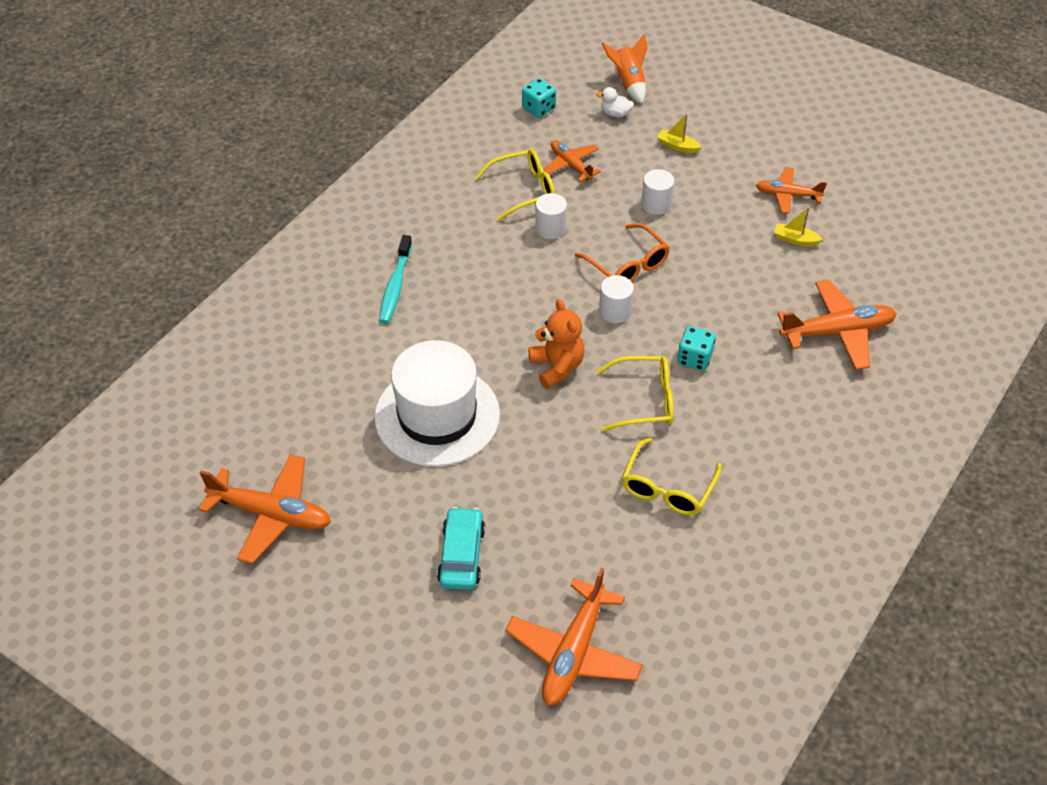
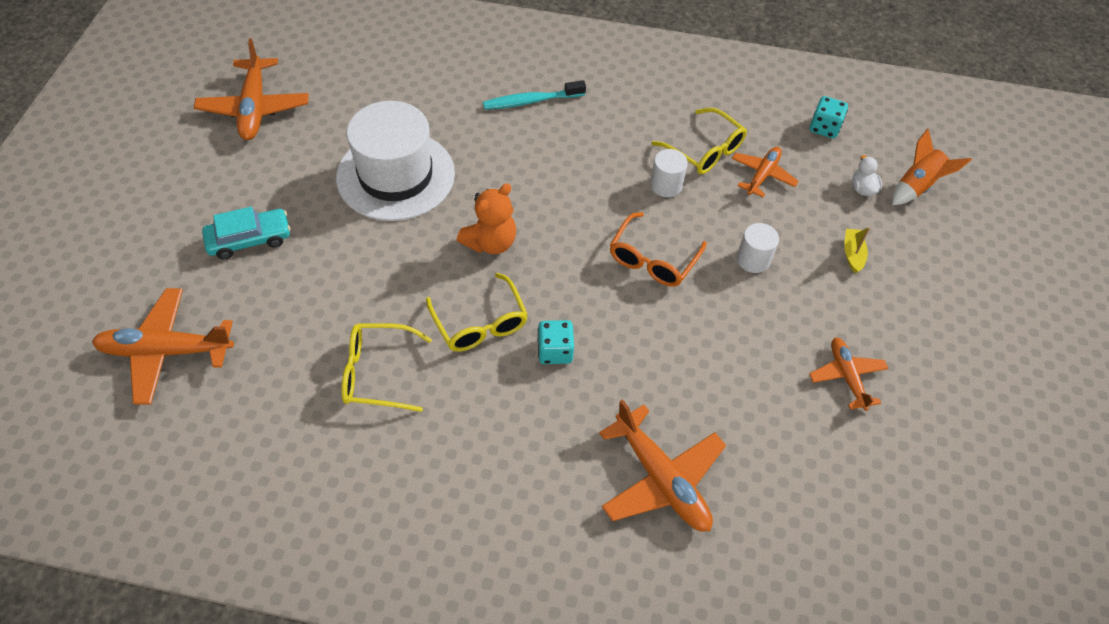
camera: 65 degrees right, 5 degrees up
white cylinder [599,275,634,323] -> none
yellow boat [774,207,823,246] -> none

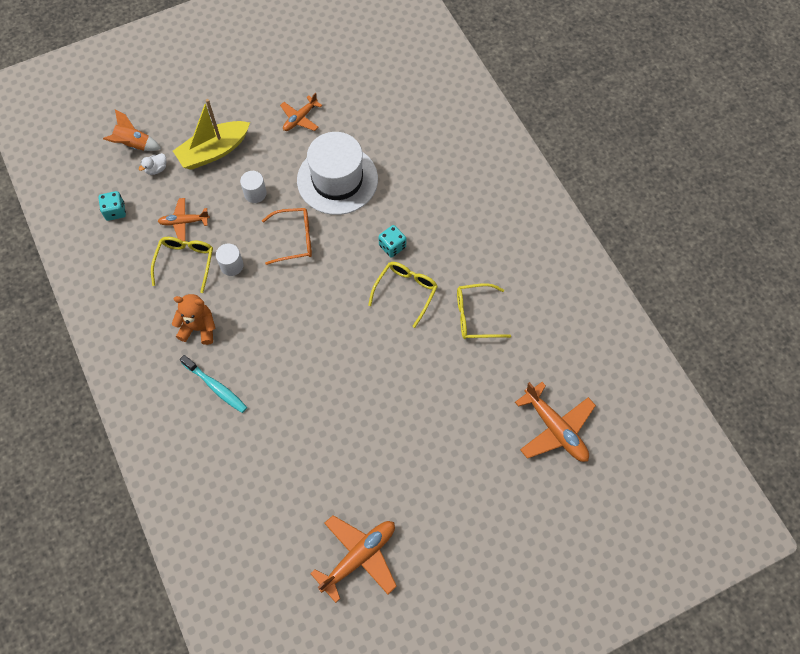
camera: 125 degrees left, 10 degrees up
turquoise car [202,207,291,260] -> none
white hat [336,101,455,221] -> white hat moved to [297,132,378,215]
yellow glasses [341,323,432,412] -> yellow glasses turned 120 degrees clockwise [457,283,511,339]
orange teddy bear [457,183,516,254] -> orange teddy bear moved to [172,294,215,345]
orange plane [599,399,726,532] -> none
yellow boat [844,227,870,273] -> yellow boat [173,99,250,170], size x2.34

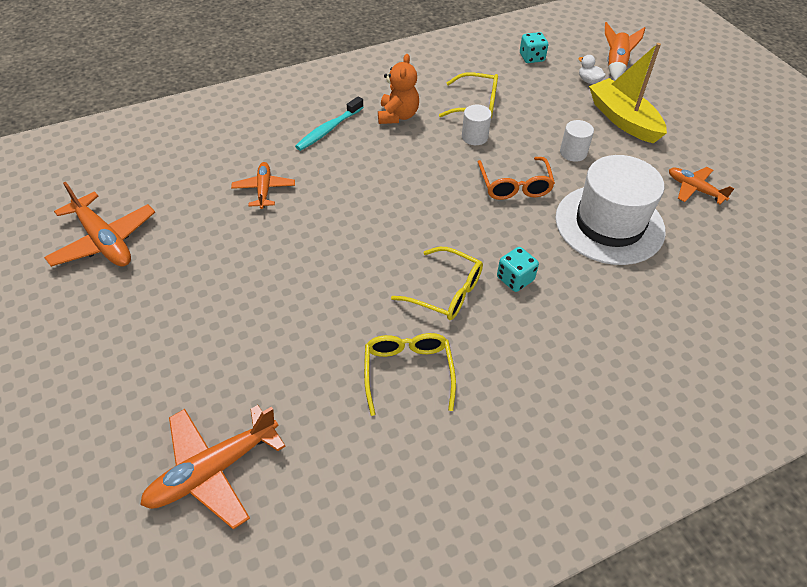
camera: 90 degrees right, 15 degrees down
orange plane [158,198,210,241] -> orange plane moved to [231,162,295,209]

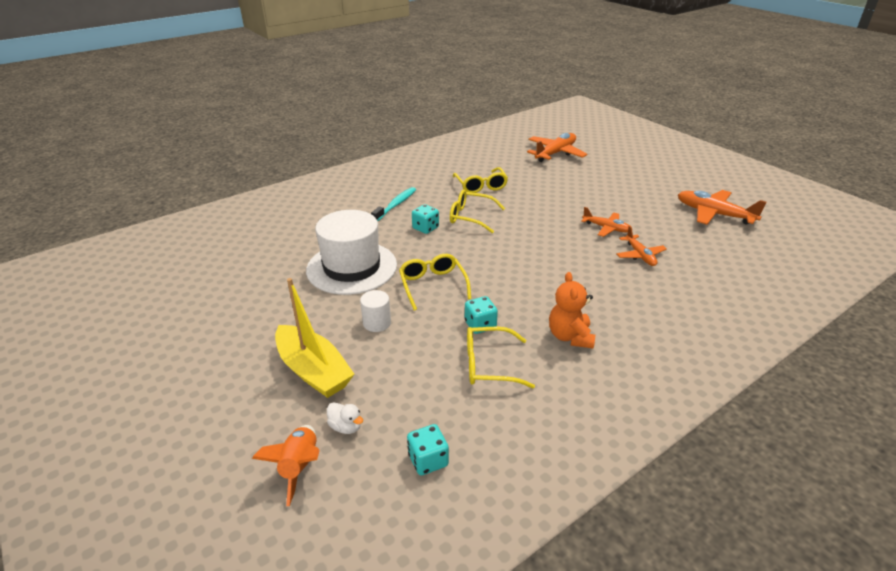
camera: 170 degrees right, 15 degrees down
turquoise toothbrush [295,97,364,151] -> turquoise toothbrush moved to [371,187,416,221]
white cylinder [462,105,492,145] -> turquoise dice [465,296,498,334]
orange glasses [478,157,555,200] -> yellow glasses [399,254,471,311]
orange plane [669,167,735,205] -> orange plane moved to [581,207,632,237]

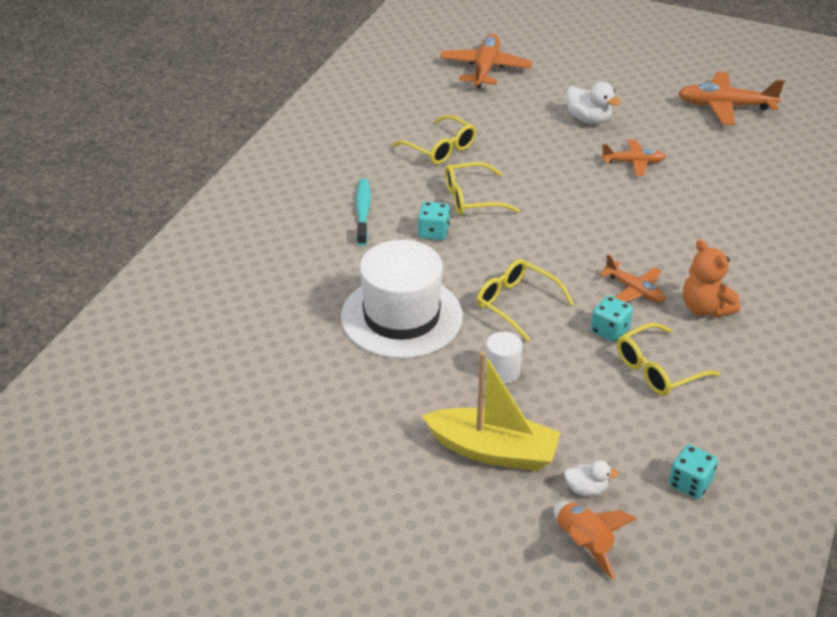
camera: 30 degrees left, 5 degrees up
orange plane [616,226,667,266] -> orange plane moved to [599,255,666,303]
none -> white duck [566,82,620,124]

